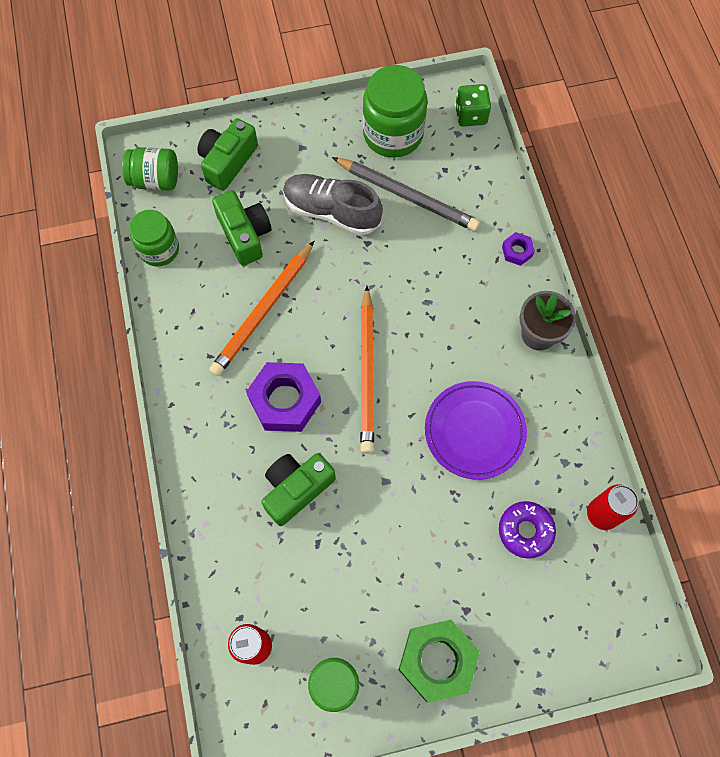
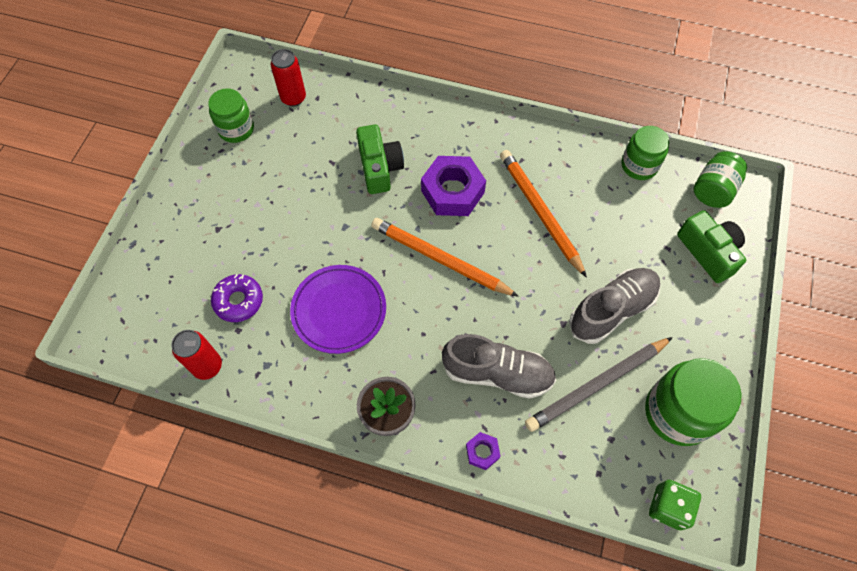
camera: 120 degrees right, 5 degrees down
green camera [212,190,272,266] -> none
green nut [399,620,480,703] -> none
none -> grey shoe [442,334,556,399]

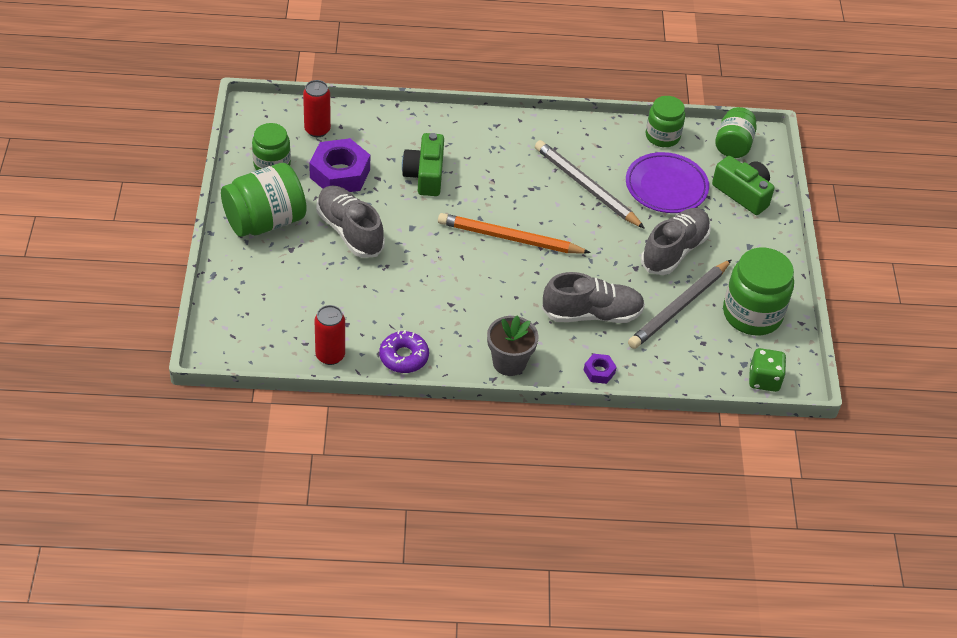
camera: 20 degrees left, 15 degrees down
purple donut [211,274,263,322] -> purple donut moved to [379,330,429,373]
purple plate [290,265,386,354] -> purple plate moved to [626,152,709,213]
green camera [356,124,404,194] -> green camera turned 150 degrees counterclockwise [402,133,444,196]
purple nut [421,156,486,216] -> purple nut moved to [309,138,370,192]
orange pencil [500,150,587,278] -> grey pencil [535,140,645,229]
none -> green jar [221,163,307,237]
none -> grey shoe [316,185,385,258]

